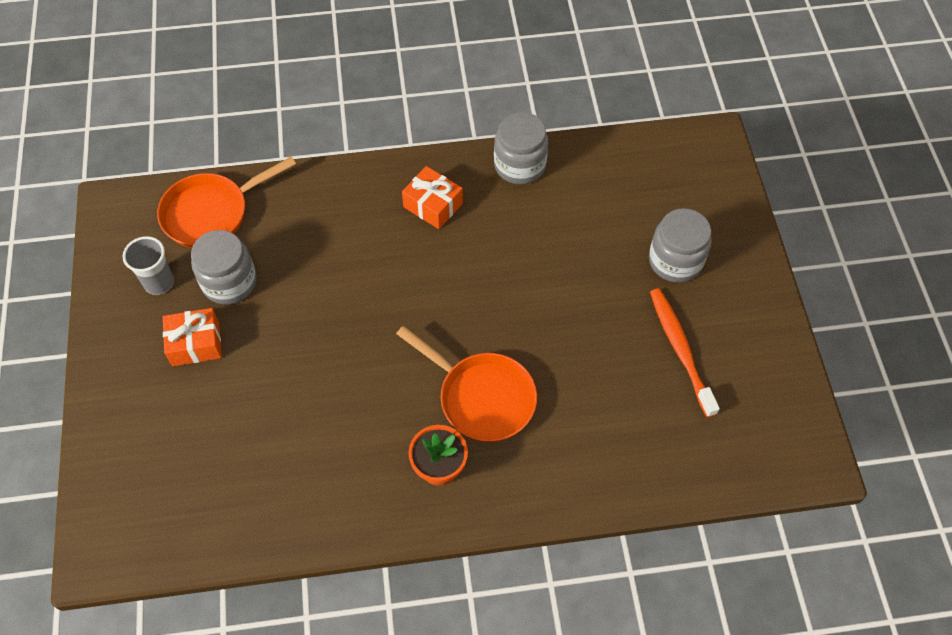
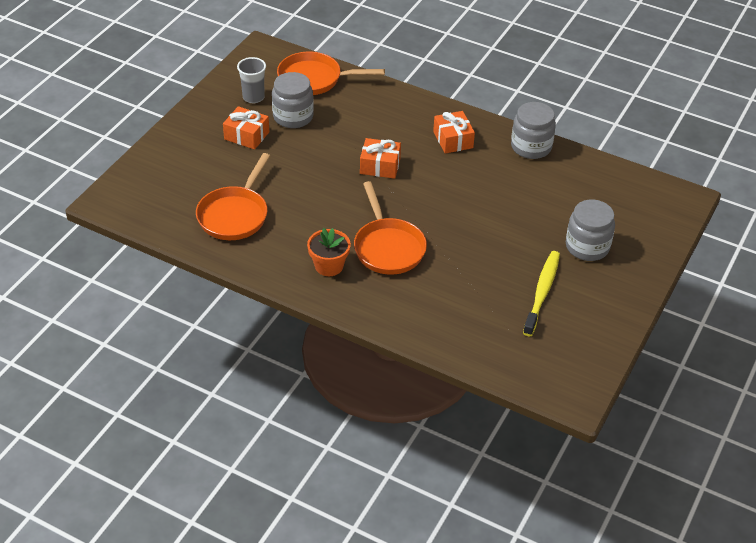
camera: 35 degrees right, 15 degrees down
orange toothbrush [650,288,720,418] -> yellow toothbrush [523,251,560,336]
none -> orange pan [196,153,270,240]
none -> orange gift [360,138,401,179]

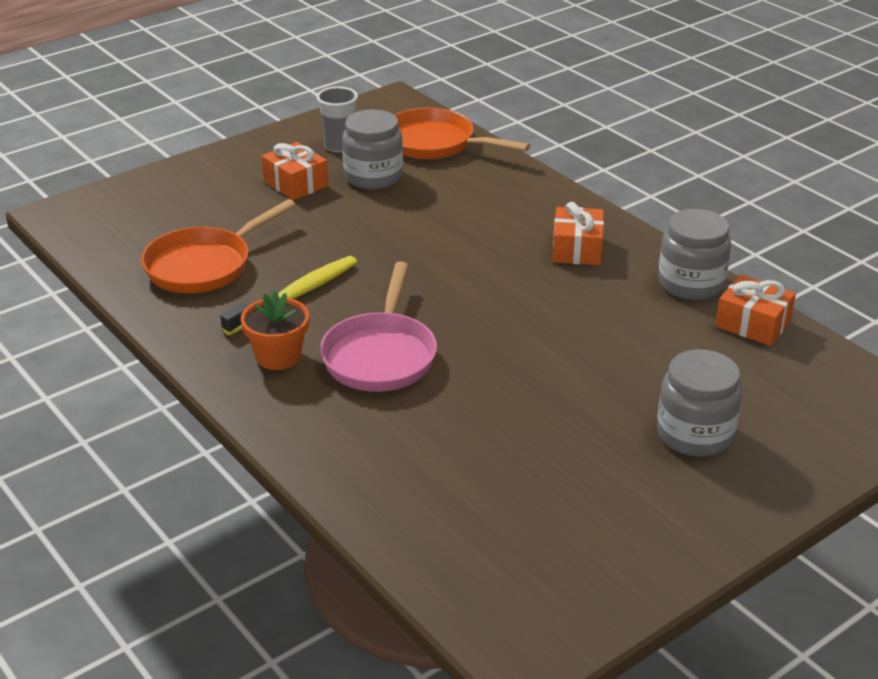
camera: 25 degrees right, 10 degrees down
orange pan [354,181,427,275] -> pink pan [320,261,437,392]
orange gift [360,138,401,179] -> orange gift moved to [715,275,796,346]
yellow toothbrush [523,251,560,336] -> yellow toothbrush moved to [220,256,357,335]

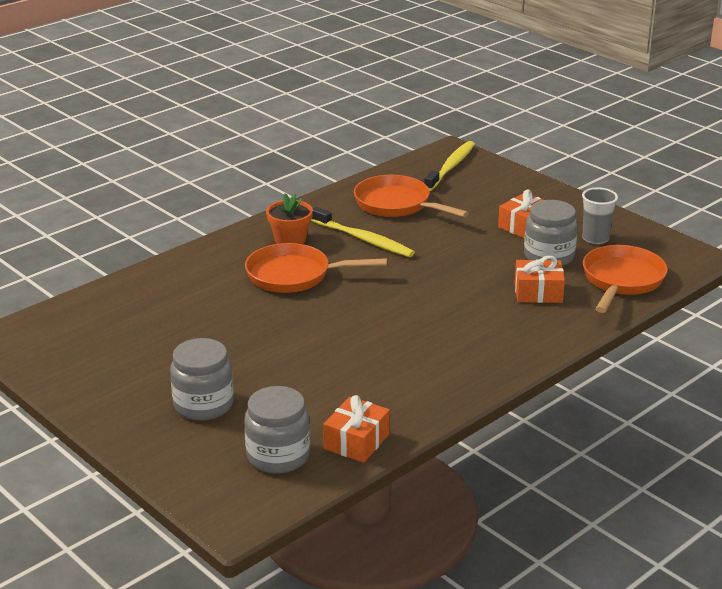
camera: 85 degrees right, 5 degrees down
pink pan [320,261,437,392] -> orange pan [245,243,387,293]
orange gift [552,202,604,265] -> orange gift moved to [515,256,565,303]
grey jar [658,209,731,300] -> grey jar moved to [244,386,310,474]
none -> yellow toothbrush [424,141,475,191]

